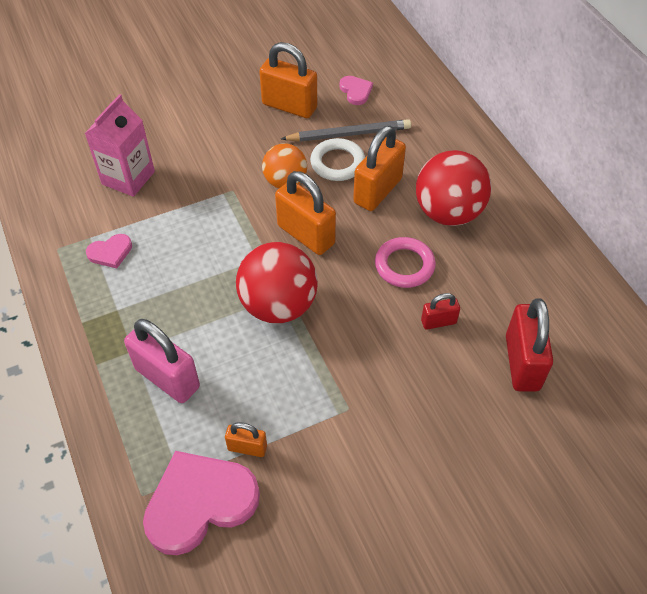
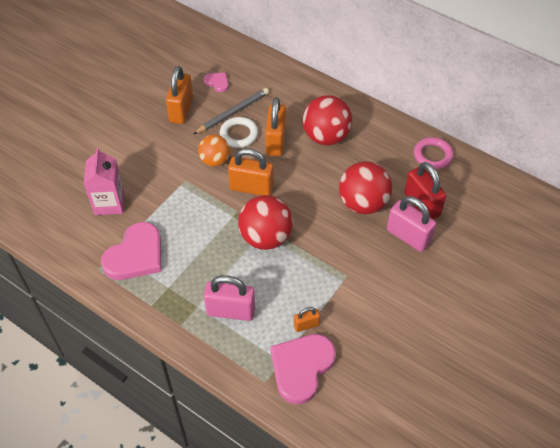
camera: 30 degrees left, 0 degrees up
pink heart [86,234,132,268] -> pink heart [101,222,161,280], size x2.10
orange padlock [259,42,317,118] -> orange padlock turned 75 degrees counterclockwise [166,66,193,124]
pink ring [375,237,436,288] -> pink ring moved to [414,137,454,169]
red padlock [421,293,460,330] -> red ball [339,161,392,214]
none -> pink padlock [387,196,436,252]

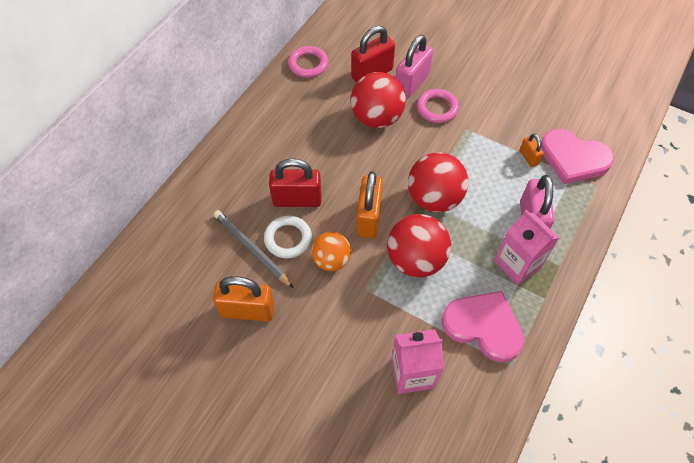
camera: 95 degrees left, 5 degrees up
pink heart [203,73,229,92] -> none
orange padlock [265,97,286,156] -> red padlock [269,158,322,207]
red ball [303,95,352,145] -> red ball moved to [387,214,451,278]
none -> pink ring [417,89,459,123]
none -> pink carton [494,210,559,285]

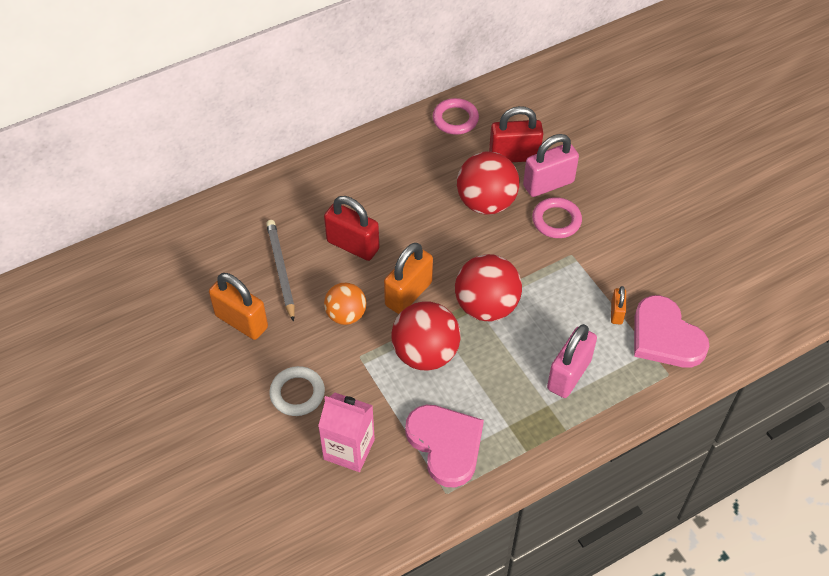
camera: 30 degrees right, 5 degrees down
white ring [264,215,312,259] -> white ring moved to [269,366,325,416]
pink carton [494,210,559,285] -> none

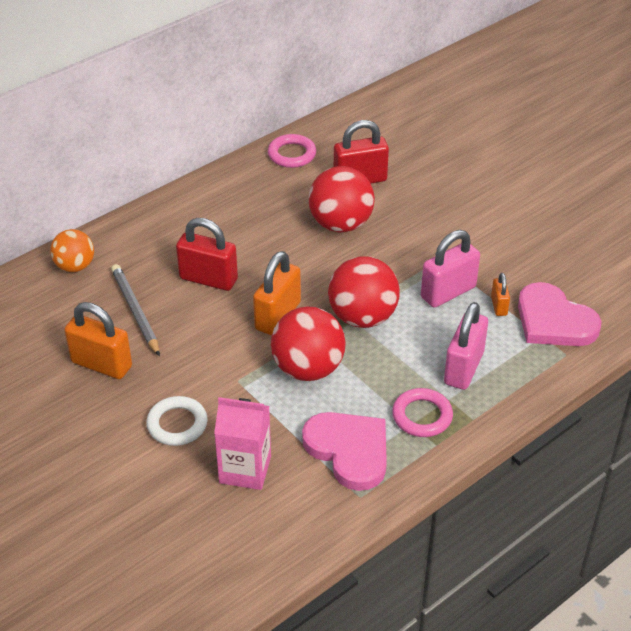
camera: 10 degrees left, 10 degrees down
orange ball [324,283,366,325] -> orange ball moved to [50,229,94,272]
pink padlock [523,134,579,197] -> pink padlock moved to [421,230,480,308]
pink ring [532,197,582,238] -> pink ring moved to [392,388,453,437]

